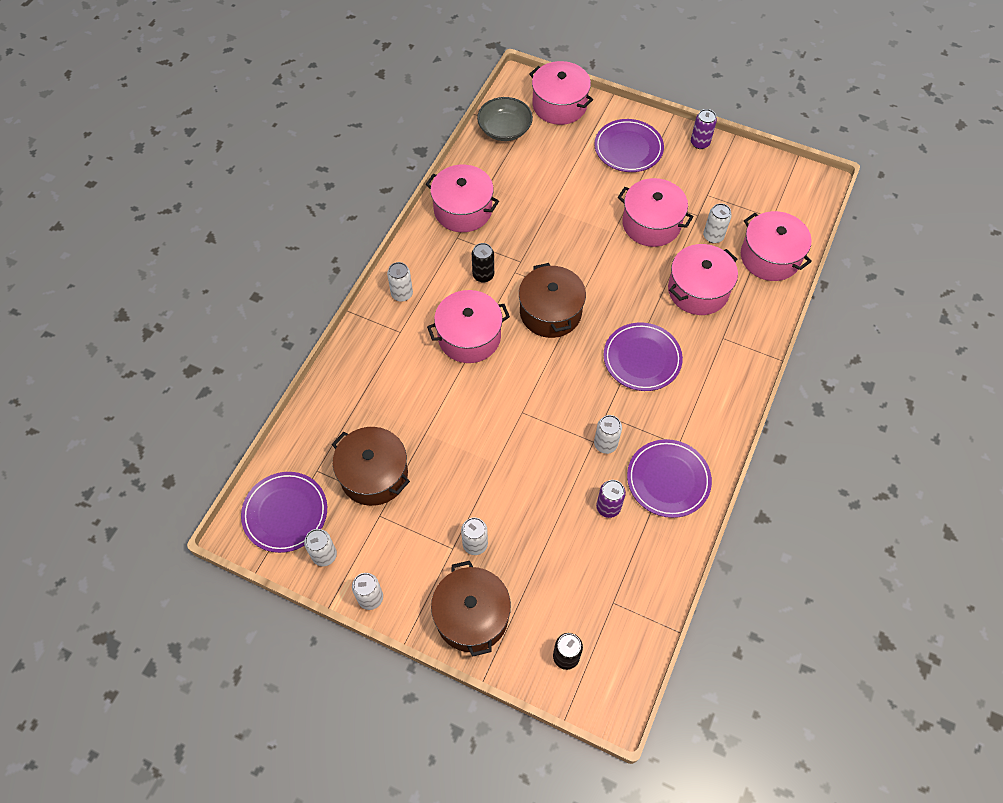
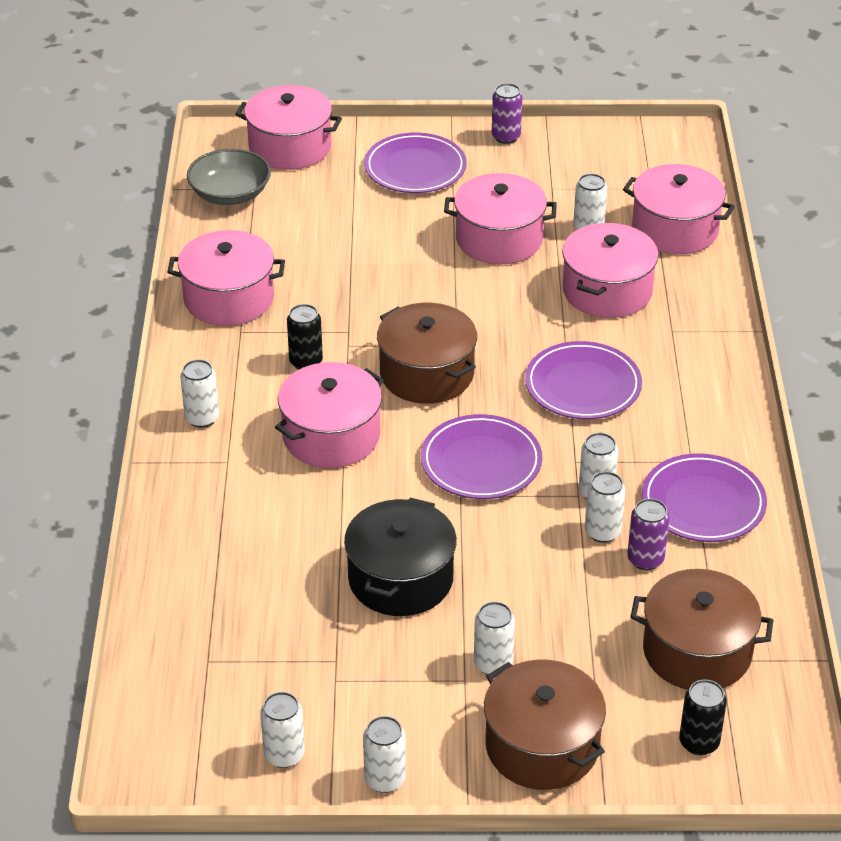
camera: 25 degrees left, 20 degrees down
purple plate [241,472,327,553] -> purple plate moved to [421,414,542,499]
brown pot [332,427,410,506] -> brown pot moved to [630,569,774,690]
none -> black pot [344,498,457,616]
none -> white can [585,472,625,543]

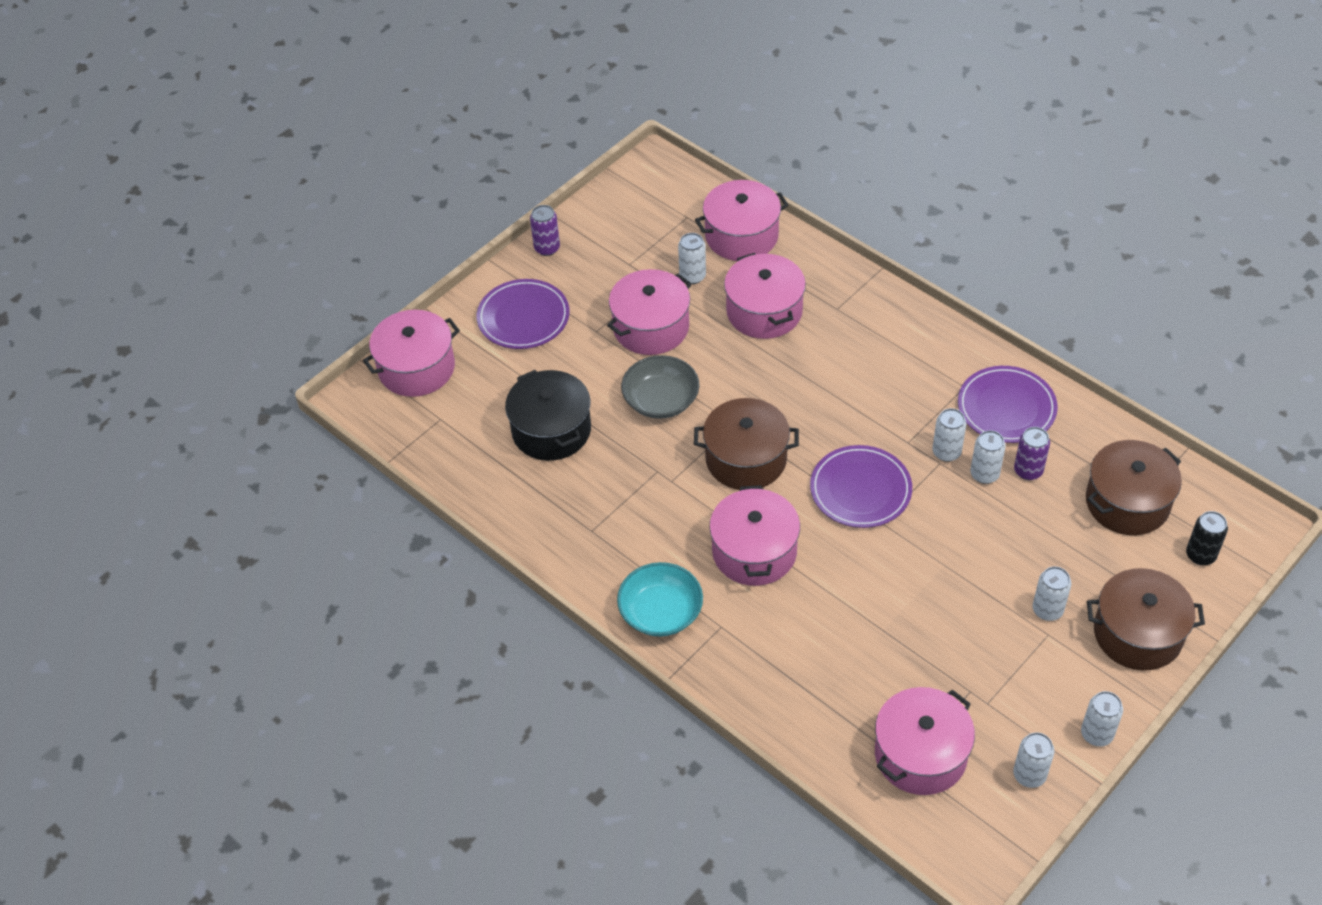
camera: 45 degrees left, 10 degrees up
pink pot [167,230,285,326] -> pink pot moved to [875,687,975,795]
white can [180,359,219,428] -> turquoise bowl [617,562,703,637]
grey bowl [187,149,271,205] -> grey bowl moved to [621,355,699,419]
black can [287,304,323,369] -> none
black pot [344,498,457,616] -> black pot moved to [505,370,591,461]
purple plate [525,341,642,419] -> none

